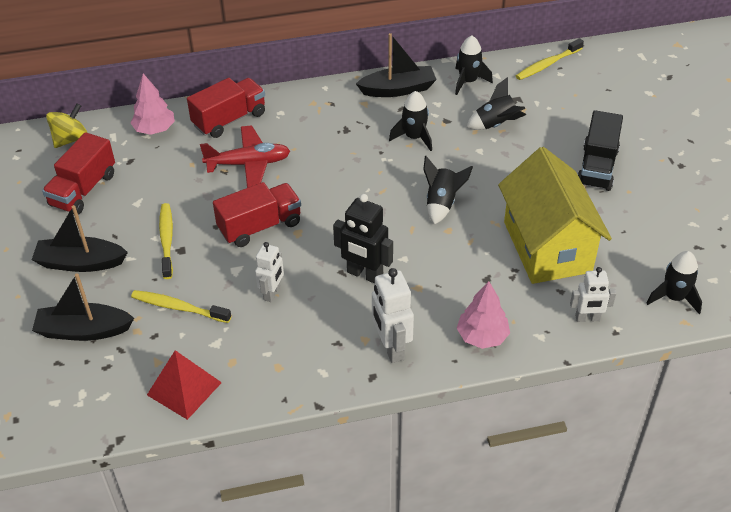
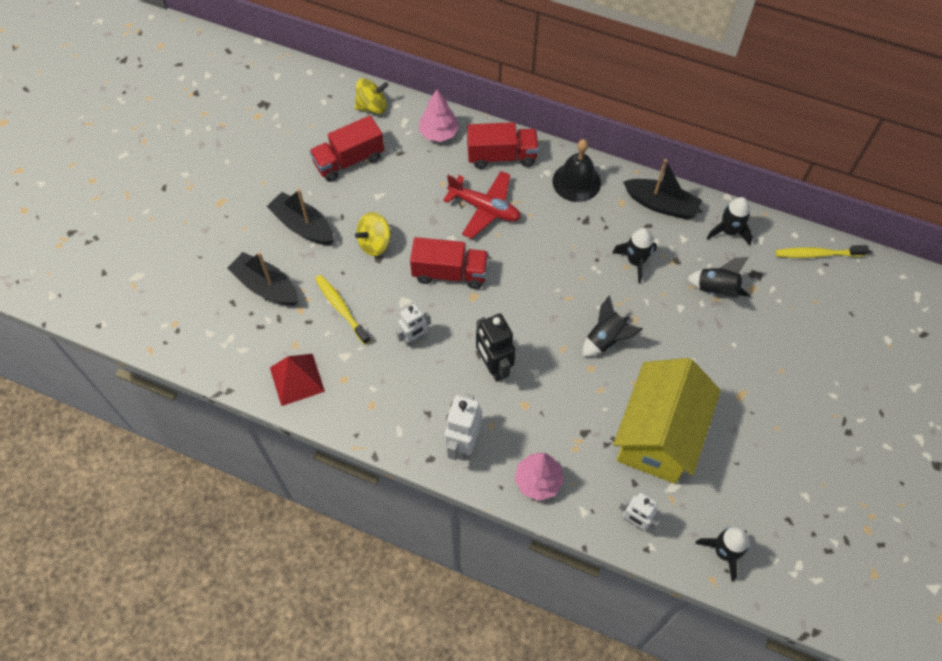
camera: 35 degrees right, 15 degrees up
yellow toothbrush [159,203,173,279] -> yellow spinning top [355,212,391,256]
black truck [578,110,623,191] -> none
none -> black bell [553,139,601,202]

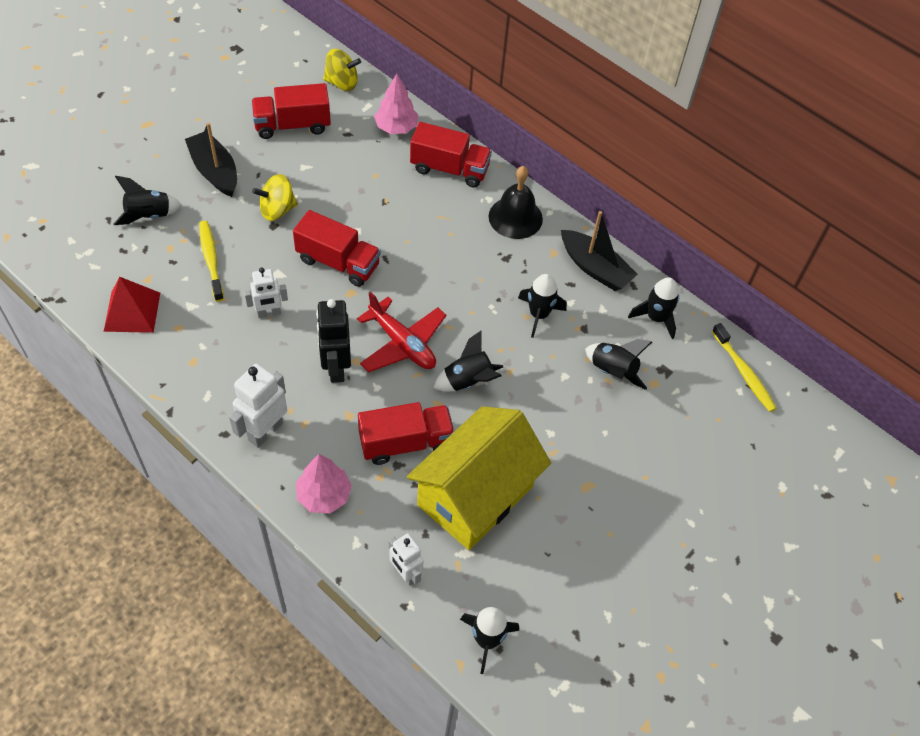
camera: 15 degrees right, 5 degrees down
black boat [227,252,299,305] -> black rocket [113,176,182,225]
red plane [443,171,521,239] -> red plane moved to [357,291,446,373]
yellow toothbrush [776,245,869,258] -> yellow toothbrush turned 135 degrees counterclockwise [712,323,777,412]
none -> red truck [358,402,454,465]

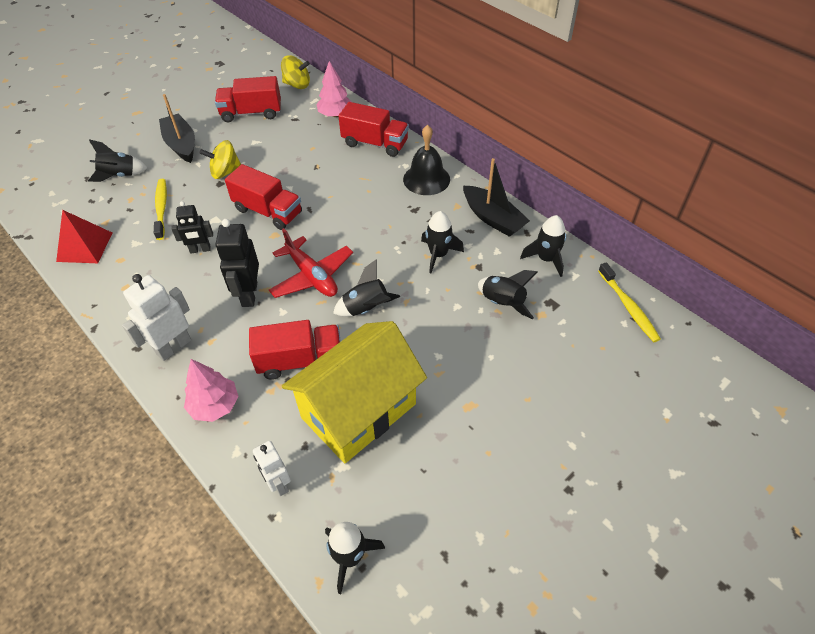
camera: 10 degrees right, 5 degrees down
white robot [244,268,288,318] -> black robot [171,201,213,253]

